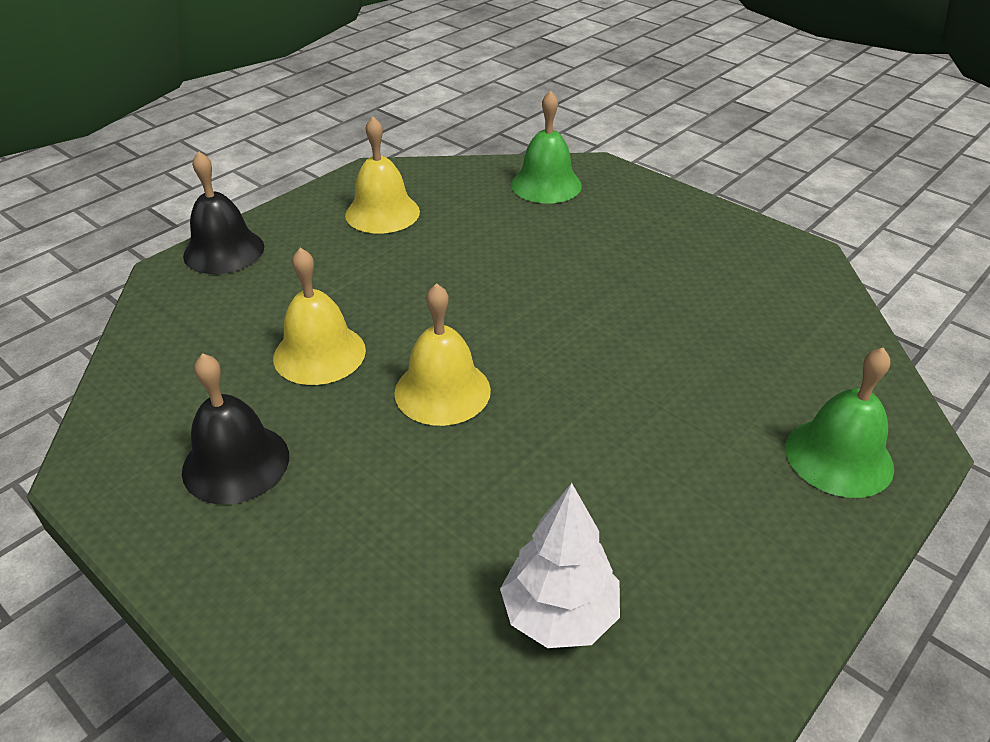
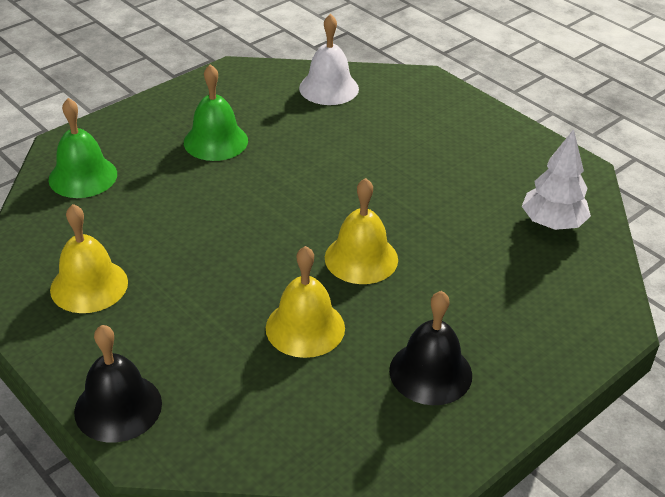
camera: 85 degrees left, 0 degrees up
green bell [786,348,894,498] -> green bell moved to [184,64,248,161]
none -> white bell [299,14,359,105]

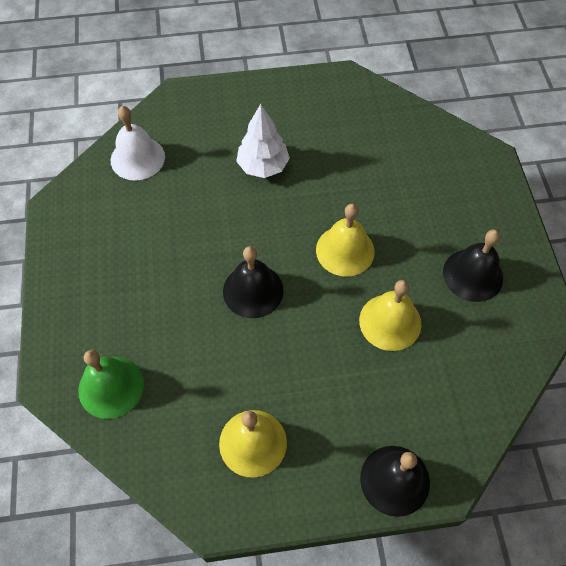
camera: 55 degrees left, 20 degrees up
green bell [184,64,248,161] -> none
white tree [522,129,591,230] -> white tree moved to [236,104,290,178]
none -> black bell [223,246,283,318]

